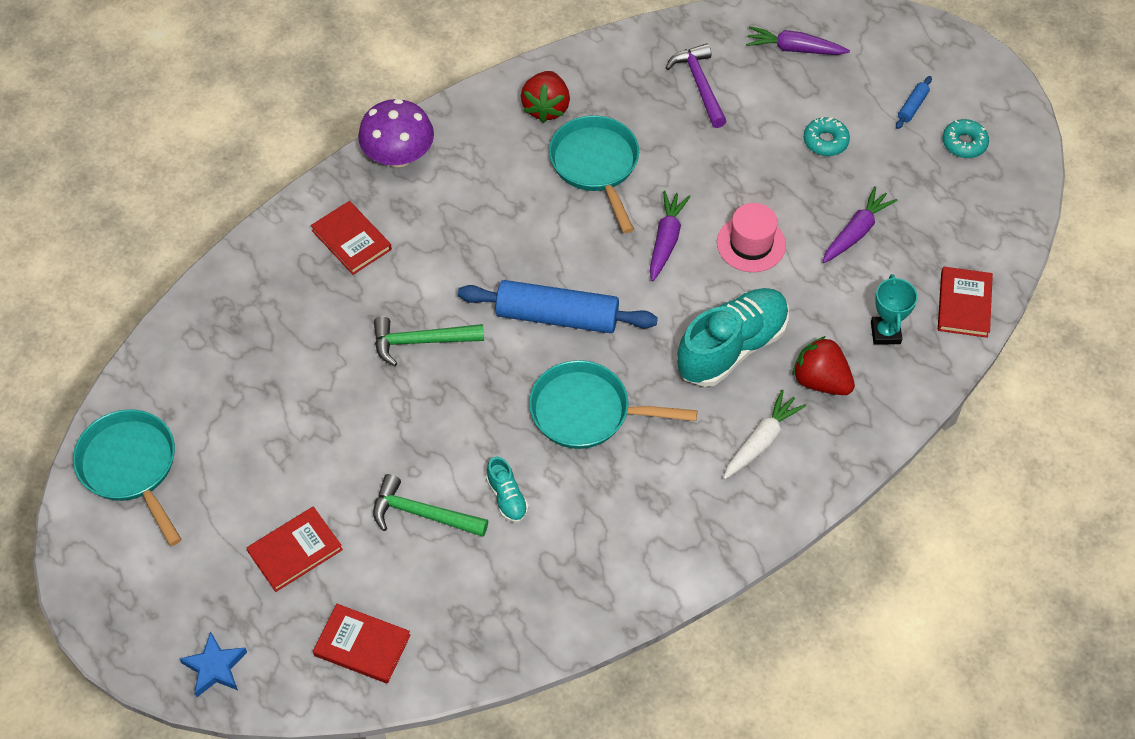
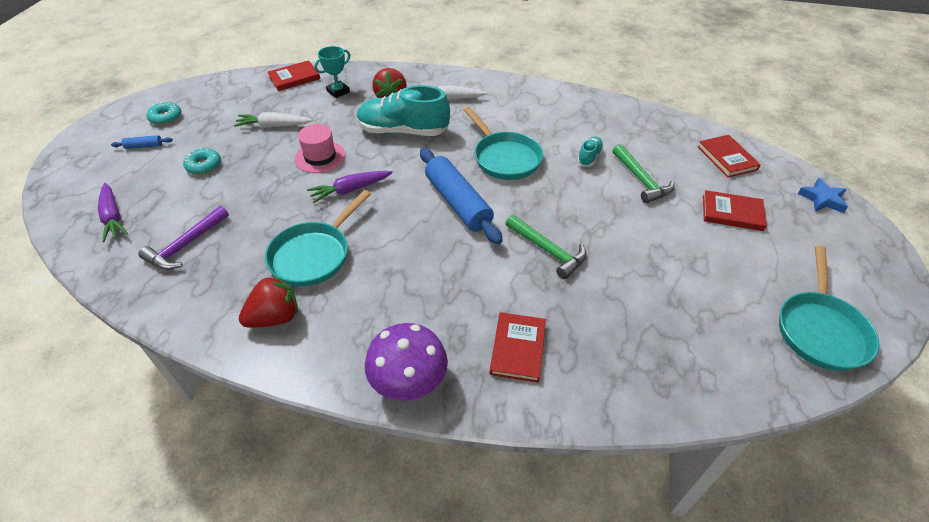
camera: 130 degrees left, 10 degrees down
purple carrot [822,186,898,263] -> white carrot [234,112,313,128]

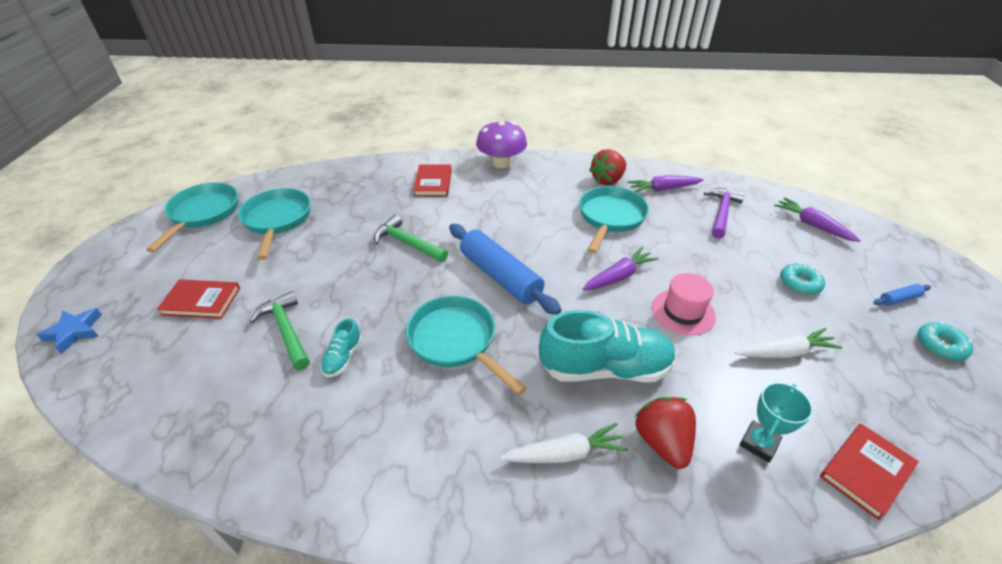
camera: 170 degrees right, 5 degrees down
red book [698,135,761,178] -> none
none -> turquoise pan [238,188,311,260]
none -> purple carrot [627,175,703,192]

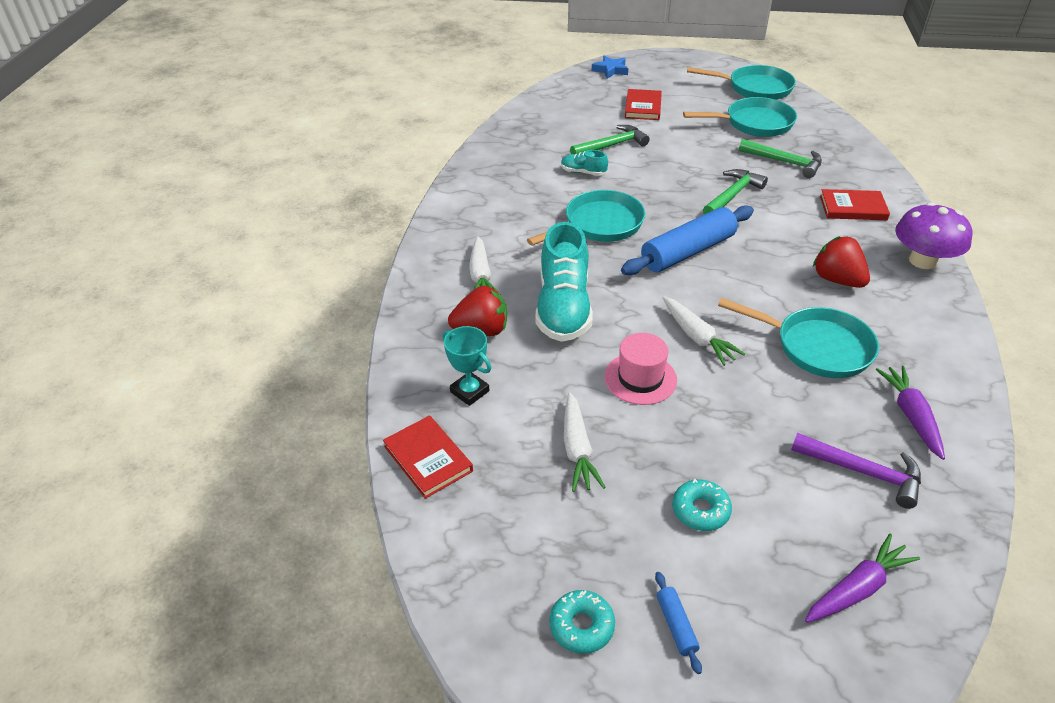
camera: 95 degrees right, 0 degrees up
purple carrot [582,247,659,291] -> white carrot [662,296,745,366]
red strawberry [589,149,626,185] -> red strawberry moved to [813,236,870,288]
none -> green hammer [739,139,822,178]

